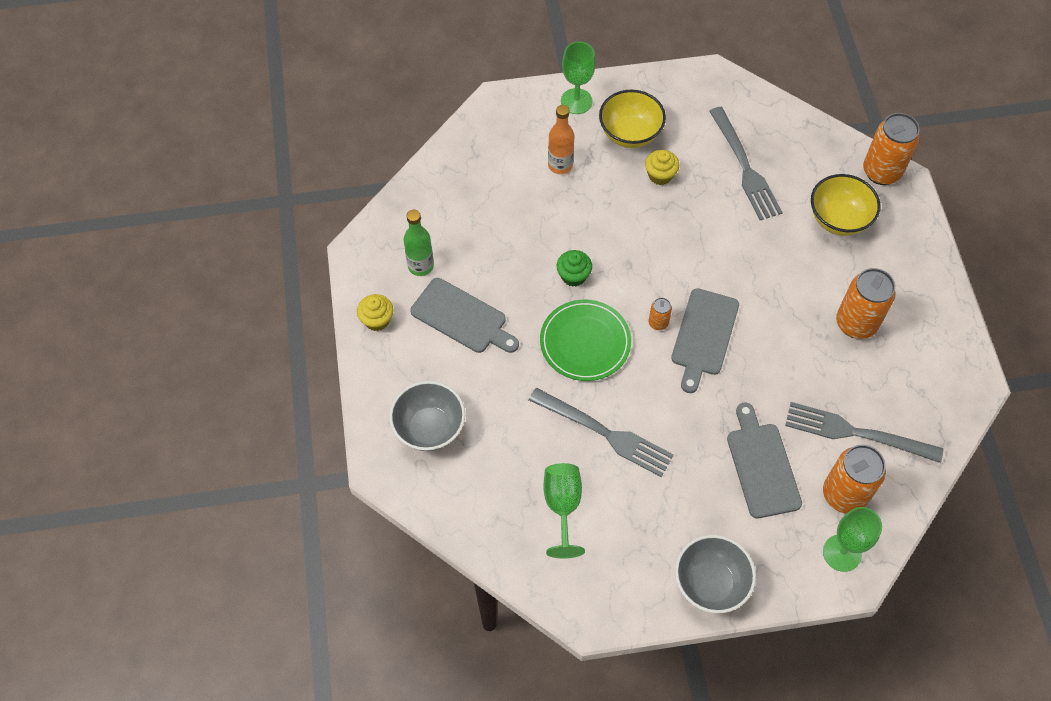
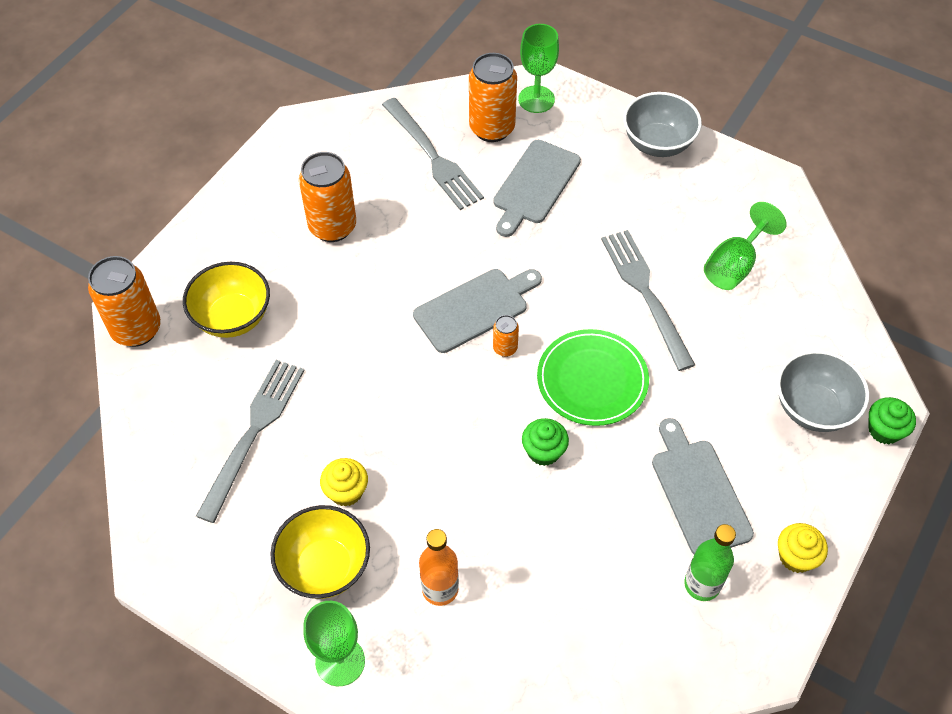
camera: 140 degrees left, 5 degrees down
none -> green cupcake [868,397,916,444]

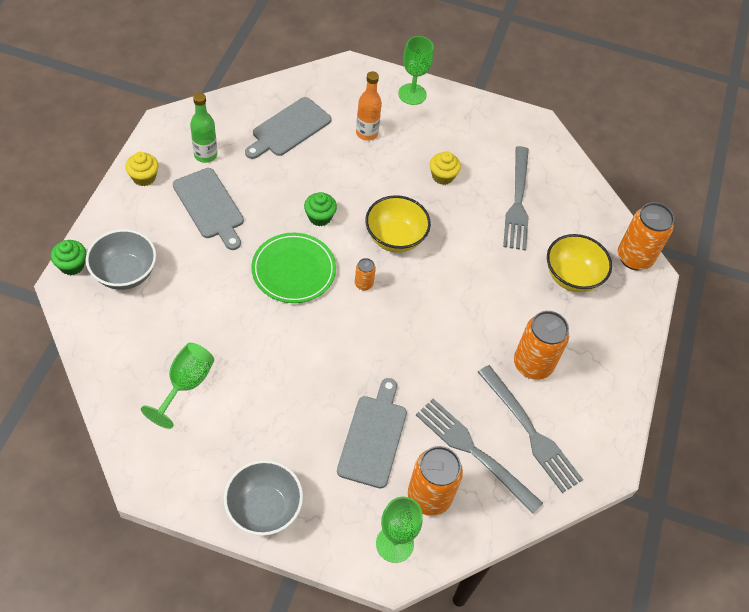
camera: 160 degrees right, 0 degrees up
yellow bowl [270,505,370,599] -> yellow bowl moved to [365,195,431,253]
grey cutting board [413,269,542,353] -> grey cutting board moved to [245,97,332,159]
grey fork [601,230,695,371] -> grey fork moved to [478,365,583,493]

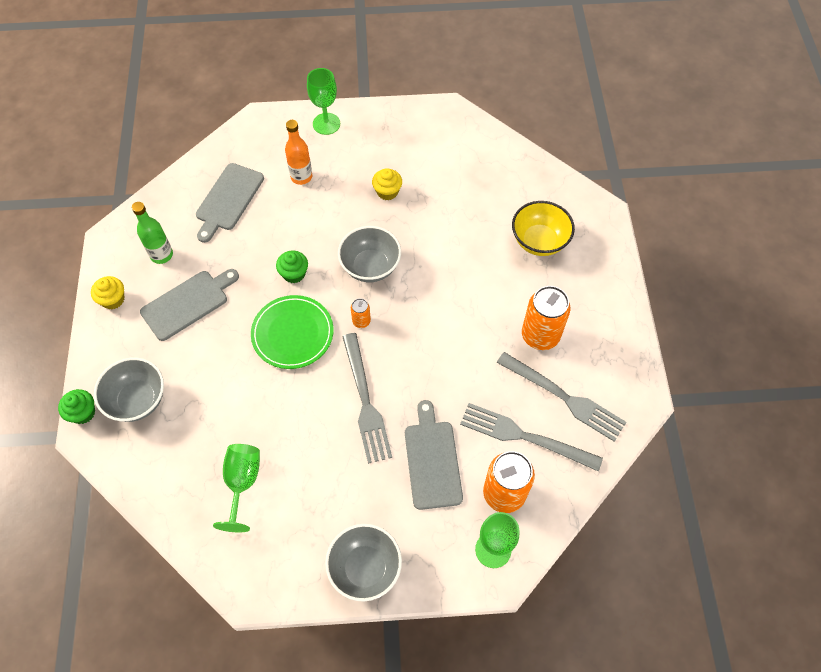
camera: 15 degrees left, 5 degrees up
grey cutting board [173,168,244,250] -> grey cutting board turned 75 degrees counterclockwise [140,269,239,341]
yellow bowl [365,195,431,253] -> grey bowl [338,226,401,282]
grey fork [503,146,529,251] -> grey fork moved to [342,333,392,464]
orange can [618,202,674,270] -> none

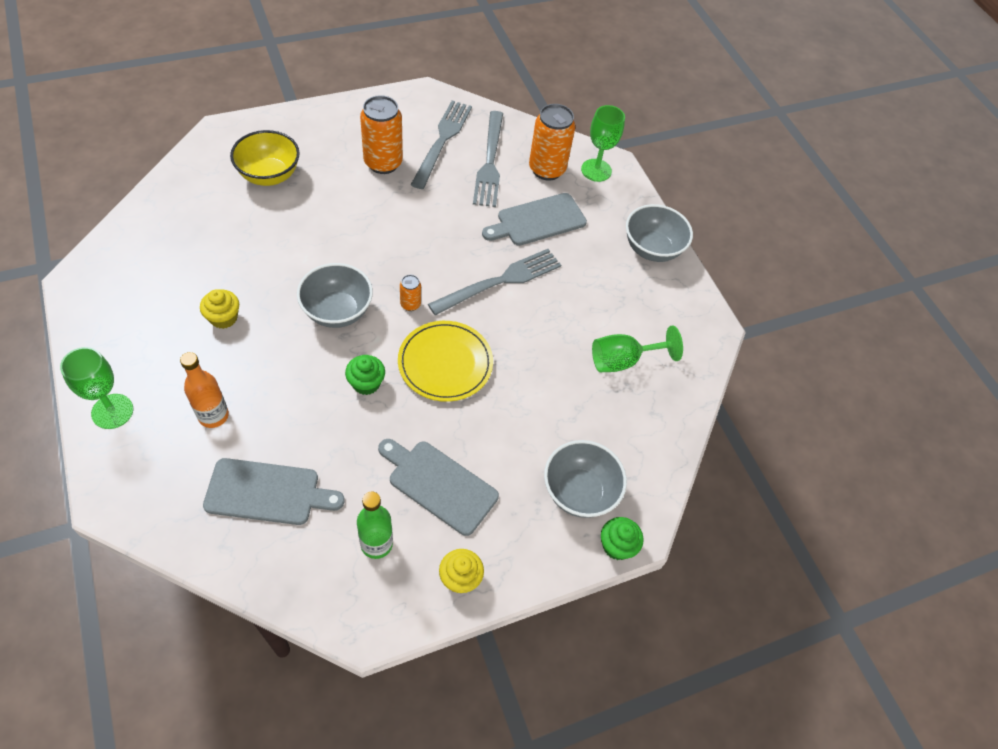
camera: 115 degrees left, 5 degrees down
green plate [251,295,334,369] -> yellow plate [398,321,493,402]

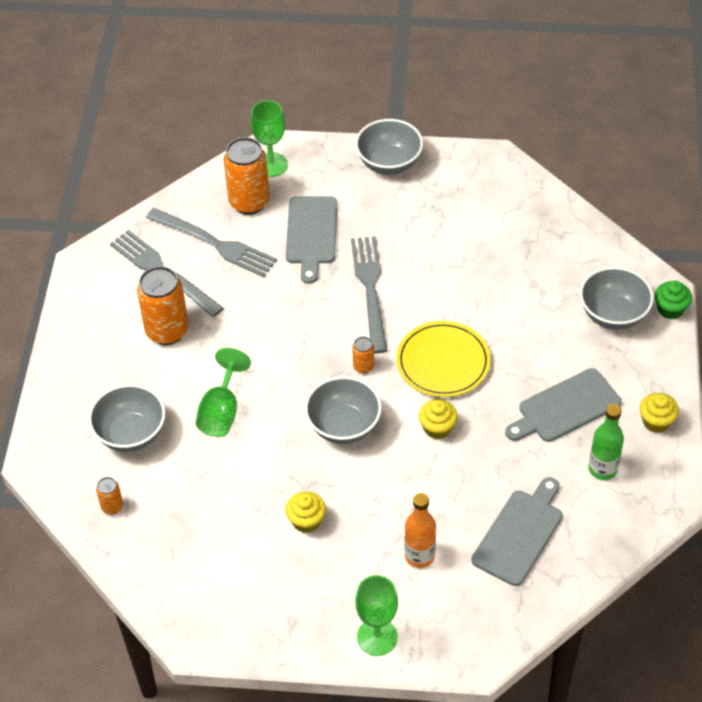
camera: 55 degrees left, 5 degrees down
yellow bowl [230,130,300,186] -> grey bowl [88,384,166,452]
green cupcake [345,355,385,395] -> yellow cupcake [419,399,458,439]
green goblet [592,325,683,372] -> green goblet moved to [195,348,251,437]
none -> orange can [96,477,123,515]

